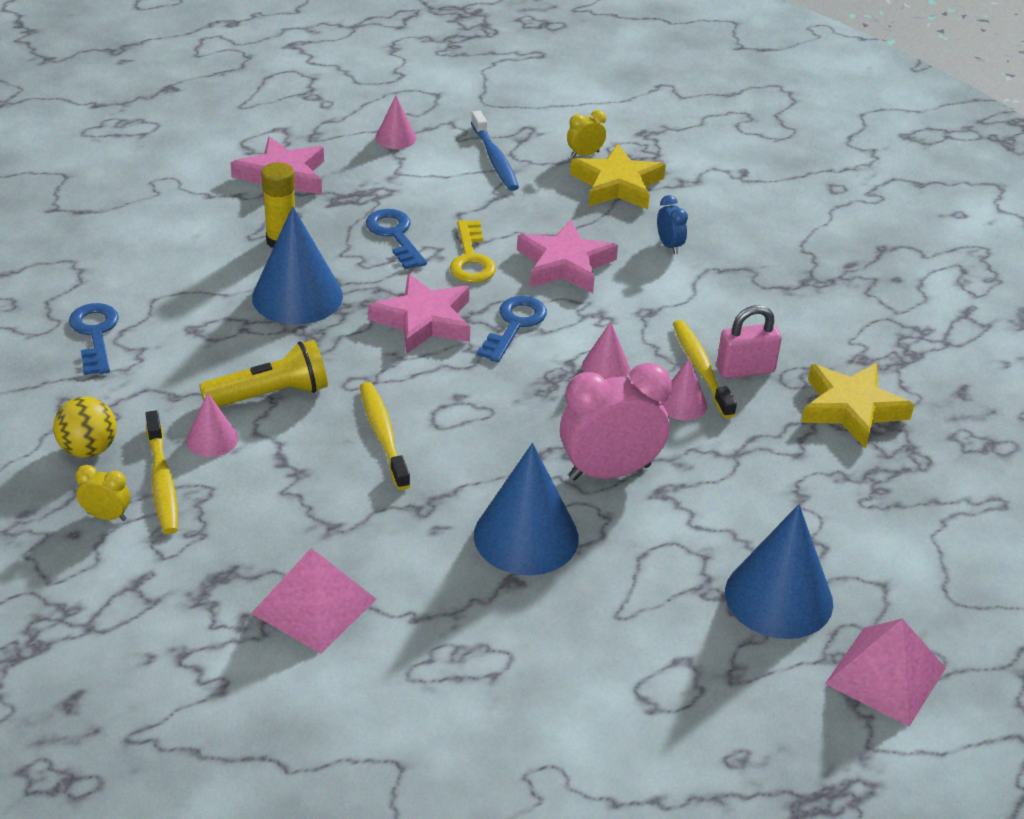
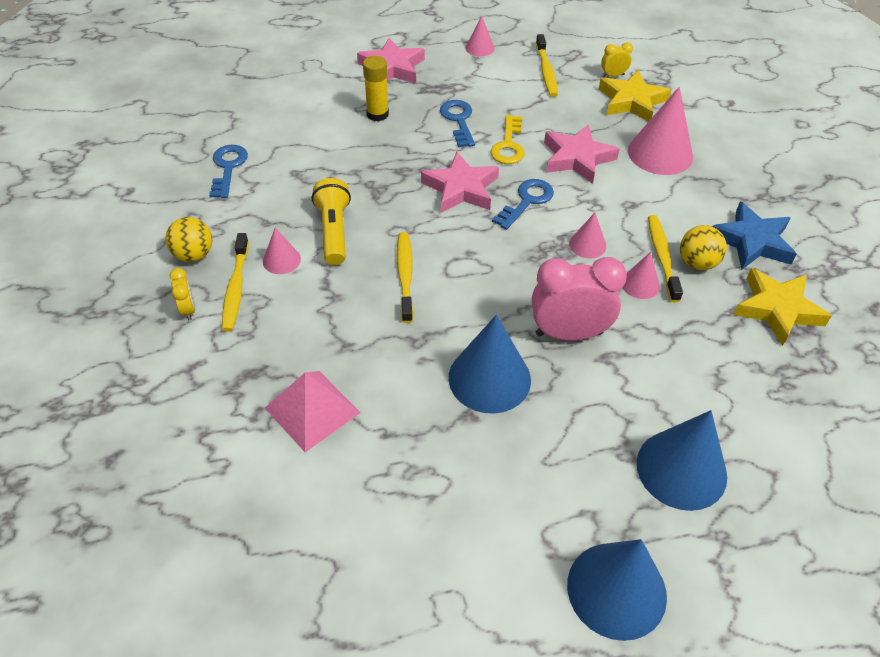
camera: 15 degrees right, 10 degrees up
yellow clock [75,465,130,521] -> yellow clock turned 45 degrees clockwise [170,268,196,320]
yellow flashlight [199,340,328,407] -> yellow flashlight turned 90 degrees counterclockwise [312,178,351,265]
blue cone [252,206,343,325] -> blue cone moved to [567,539,667,641]
blue toothbrush [471,110,519,191] -> yellow toothbrush [536,34,558,97]
blue clock [657,195,688,254] -> pink cone [628,87,693,175]
pink padlock [717,305,782,379] -> yellow ball [680,225,727,270]
pink pyramid [825,619,946,726] -> none
none -> blue star [712,201,797,270]

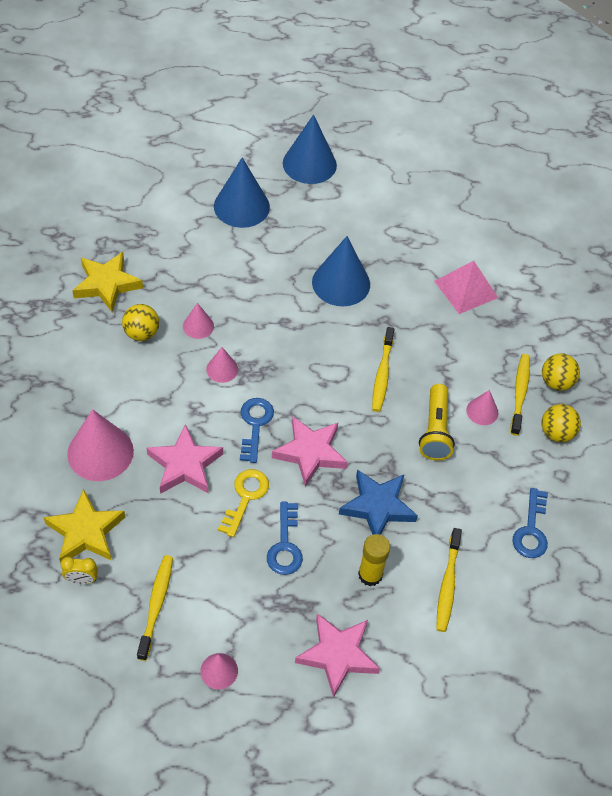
camera: 170 degrees left, 5 degrees up
yellow clock [170,268,196,320] -> yellow ball [542,353,580,391]
blue key [492,179,554,230] -> blue key turned 135 degrees clockwise [240,398,274,463]
pink clock [532,257,627,341] -> none
yellow toothbrush [648,215,683,302] -> yellow toothbrush moved to [436,528,462,632]
blue star [712,201,797,270] -> blue star moved to [339,470,418,535]

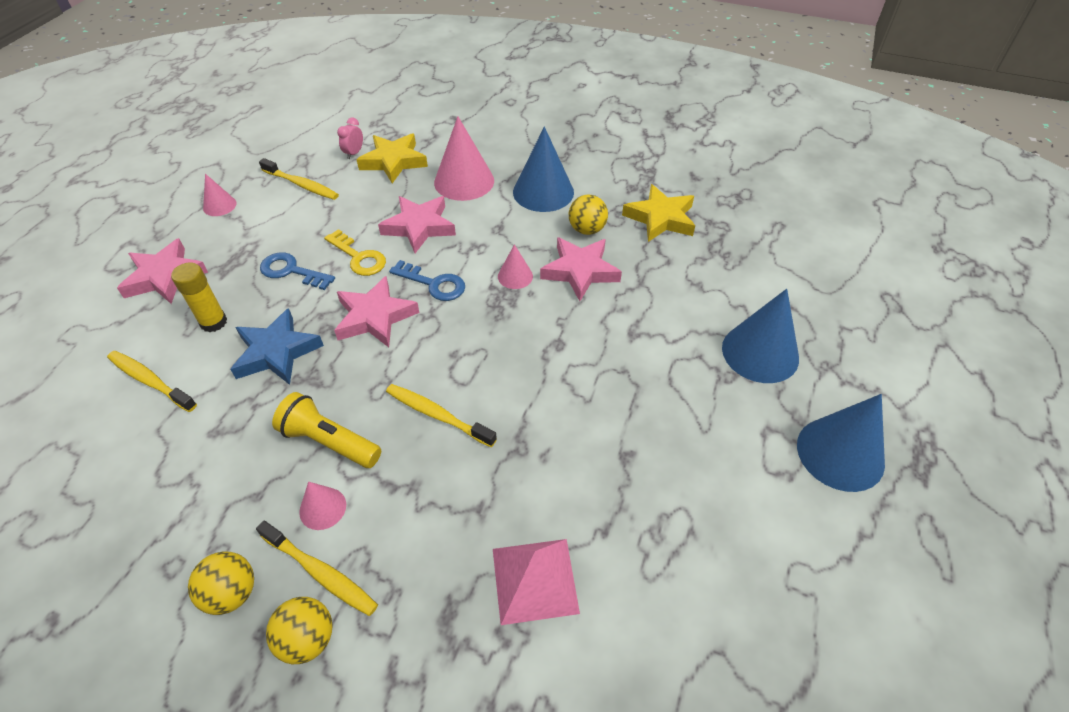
camera: 115 degrees right, 5 degrees down
yellow clock [61,557,98,584] -> pink clock [337,118,363,159]
pink cone [183,303,214,339] -> pink star [540,237,622,301]
blue cone [312,236,370,306] -> blue cone moved to [513,127,574,212]
blue key [512,488,548,558] -> none

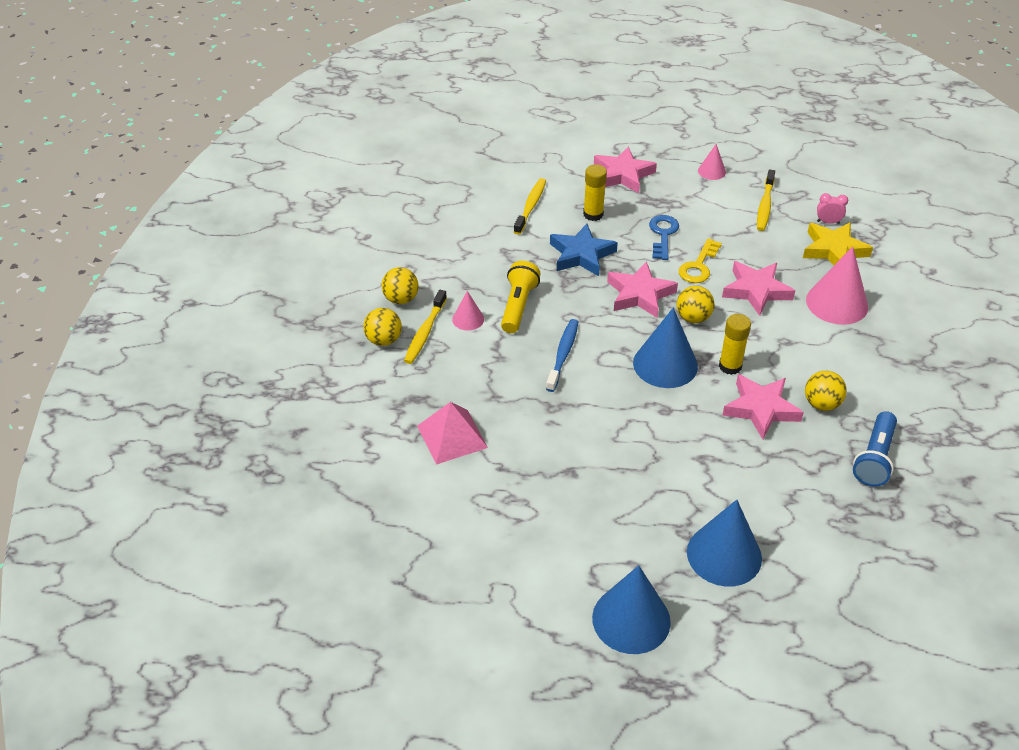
camera: 75 degrees right, 5 degrees down
yellow toothbrush [386,384,497,447] -> blue toothbrush [546,319,578,392]
blue key [389,260,465,301] -> yellow ball [677,286,714,323]
pink cone [498,244,533,289] -> yellow glue stick [719,314,751,375]
blue cone [513,127,574,212] -> blue cone moved to [633,308,698,388]
yellow star [622,184,695,242] -> blue flashlight [853,411,897,487]

